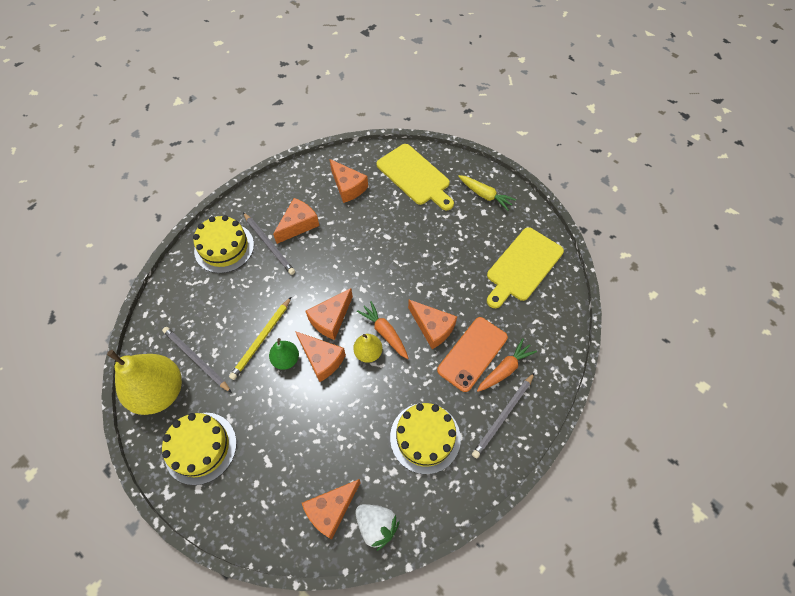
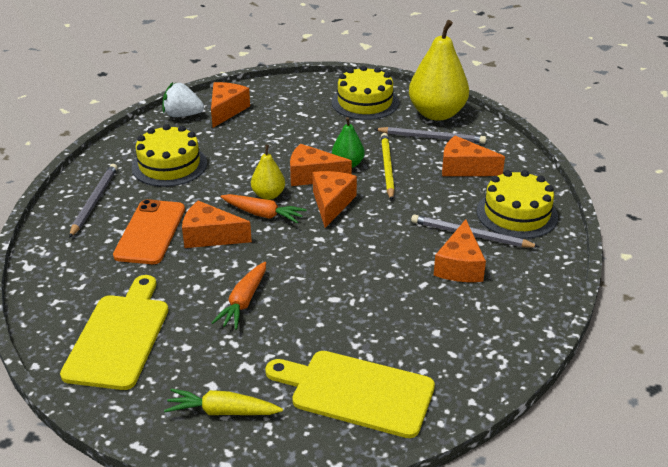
camera: 150 degrees right, 25 degrees down
orange cheese [329,159,368,203] -> orange cheese moved to [442,136,505,176]
orange carrot [477,338,537,392] -> orange carrot moved to [211,262,266,330]

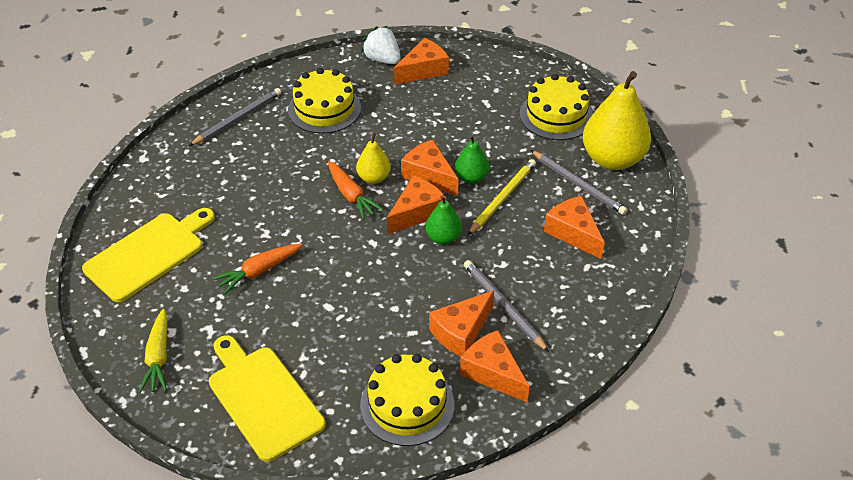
camera: 35 degrees right, 10 degrees up
orange phone [113,199,185,264] -> none
yellow carrot [164,389,283,415] -> yellow carrot turned 135 degrees counterclockwise [139,309,168,393]
orange cheese [182,201,252,248] -> orange cheese moved to [460,330,530,403]
yellow cake [476,170,558,239] -> yellow cake moved to [360,354,455,446]
none -> green pear [426,195,462,245]

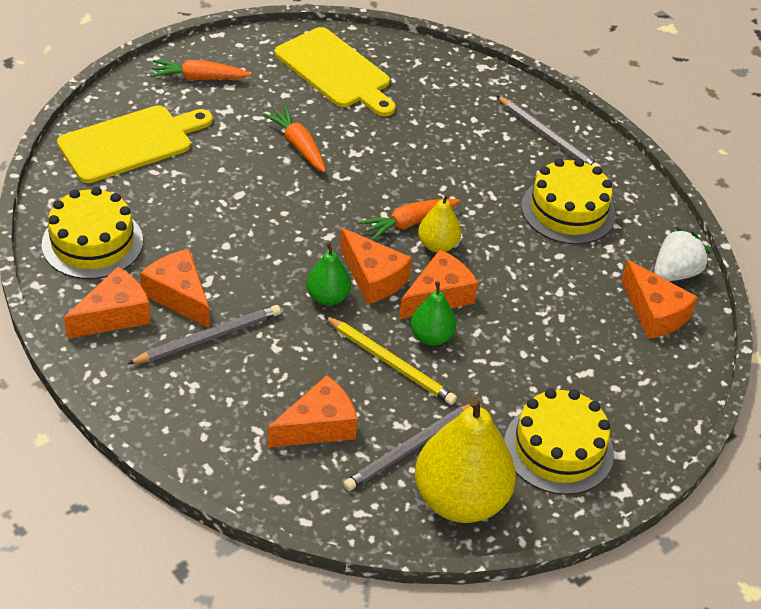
camera: 90 degrees right, 0 degrees up
yellow carrot [139,309,168,393] -> orange carrot [150,60,251,80]

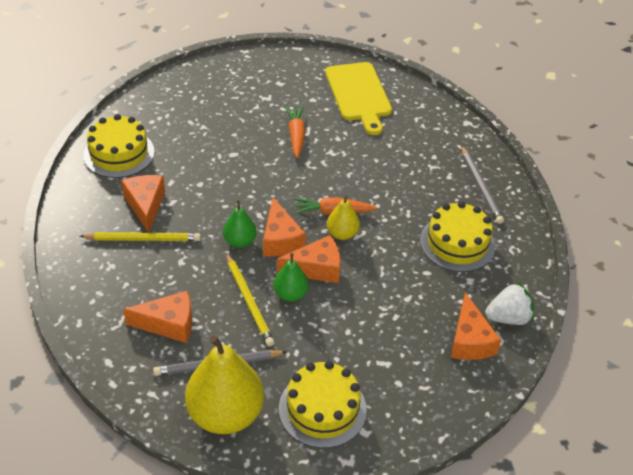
camera: 30 degrees right, 0 degrees up
yellow cutting board [57,105,213,183] -> none
orange cheese [64,267,151,339] -> none
grey pencil [127,305,281,364] -> yellow pencil [80,232,201,241]
orange carrot [150,60,251,80] -> none

